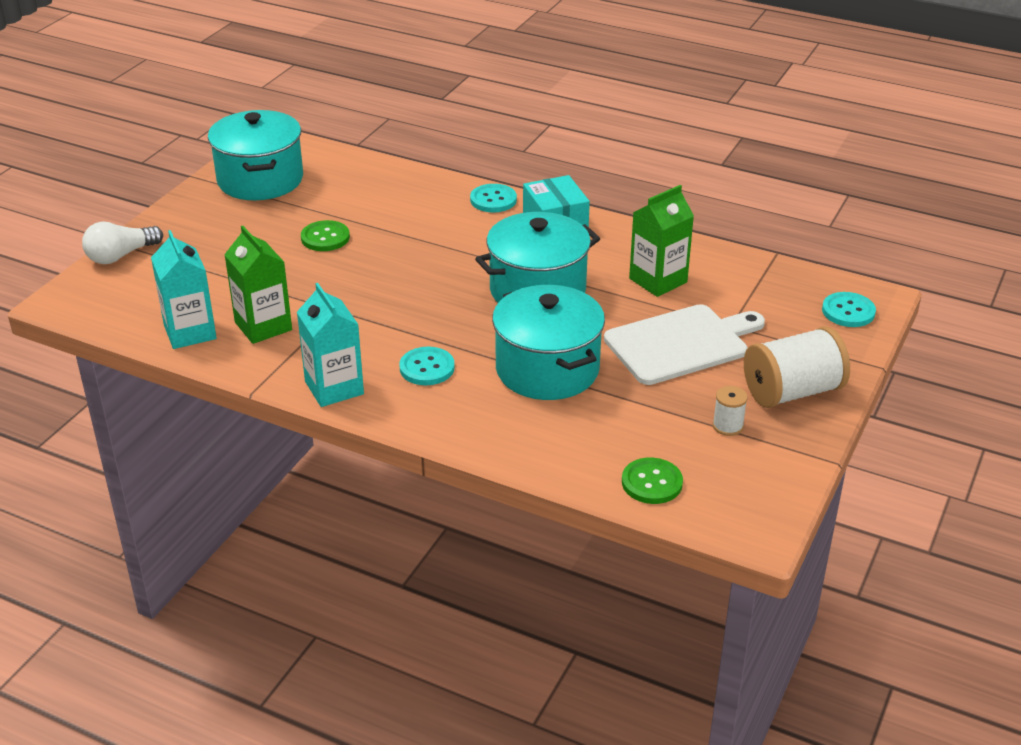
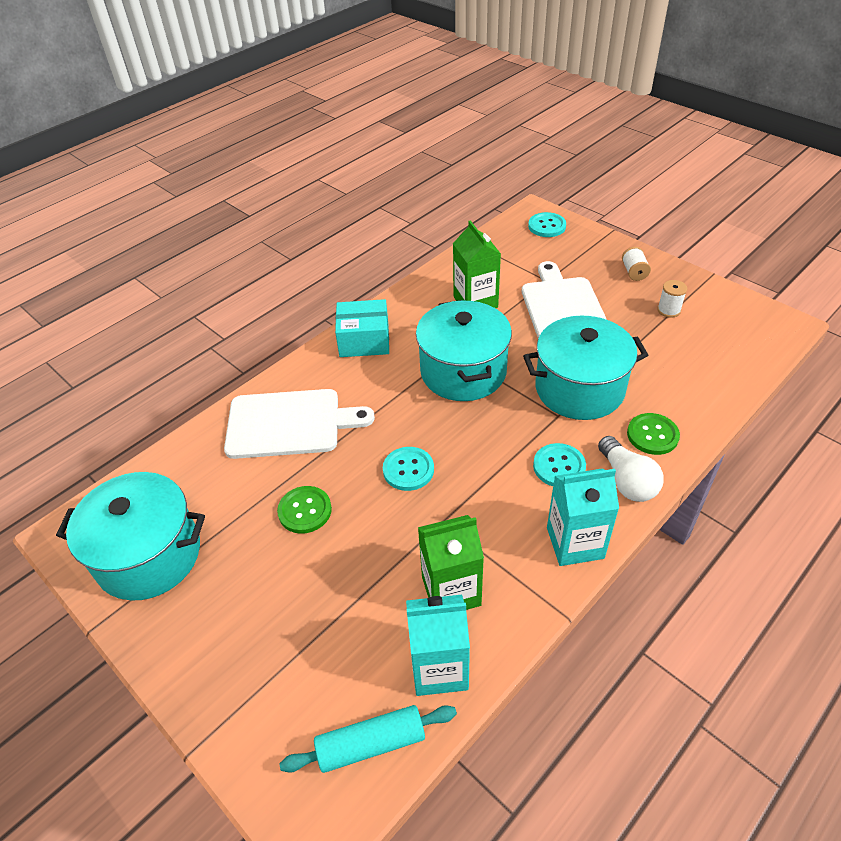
camera: 70 degrees left, 10 degrees up
white light bulb [82,221,163,264] -> white light bulb moved to [598,436,664,502]
turquoise button [470,184,517,212] -> turquoise button moved to [383,447,434,491]
green button [622,458,683,504] -> green button moved to [627,413,680,455]
white spool [744,326,850,408] -> white spool [622,247,651,281], size x0.47
none -> white cutting board [224,389,375,459]
none -> turquoise rolling pin [279,705,457,773]

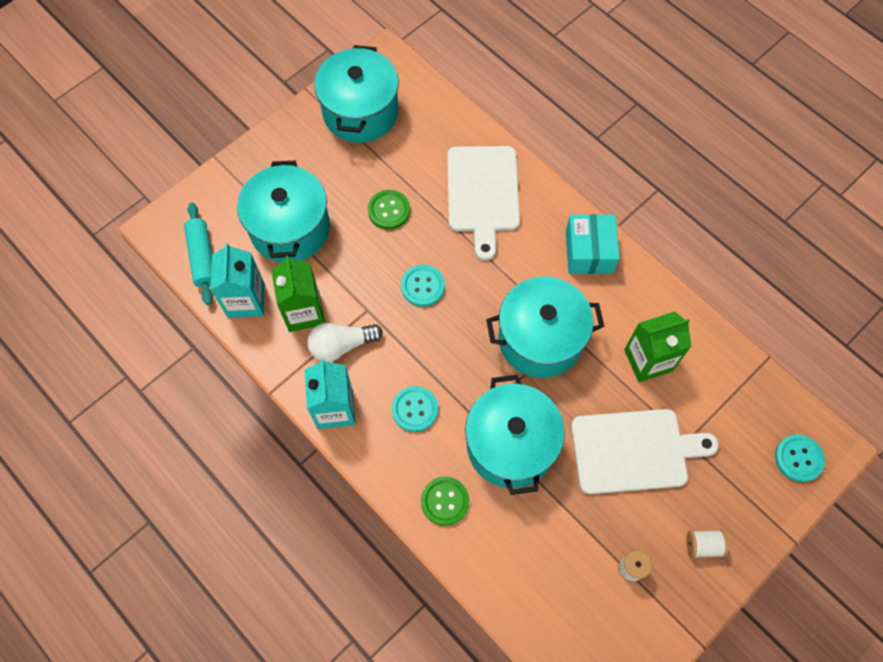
camera: 90 degrees right, 20 degrees up
white light bulb [598,436,664,502] -> white light bulb moved to [307,323,383,362]
none -> turquoise pot [237,161,330,263]

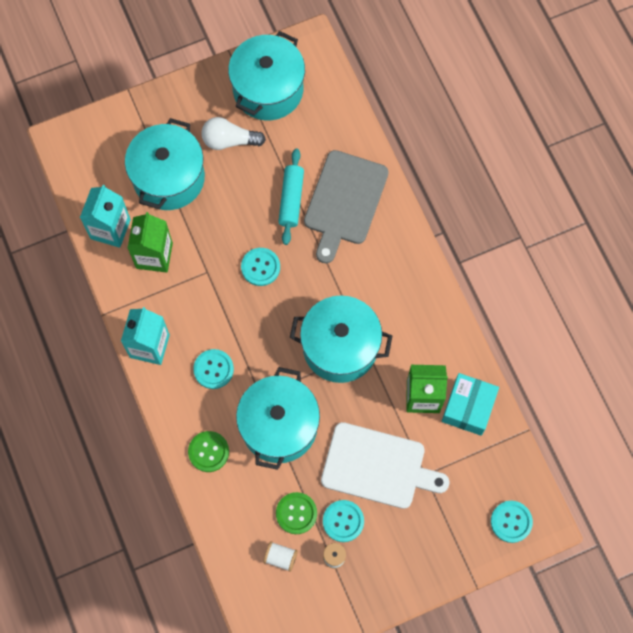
camera: 20 degrees right, 5 degrees up
turquoise rolling pin [184,203,213,305] -> turquoise rolling pin moved to [278,149,304,245]
white light bulb [307,323,383,362] -> white light bulb moved to [202,117,266,150]
green button [368,190,410,229] -> green button moved to [276,492,317,534]
white cutting board [447,146,520,261] -> grey cutting board [304,150,389,263]
turquoise box [566,214,620,274] -> turquoise box moved to [442,373,499,436]
white spool [686,530,729,558] -> white spool moved to [263,541,298,572]
none -> turquoise button [323,500,364,542]

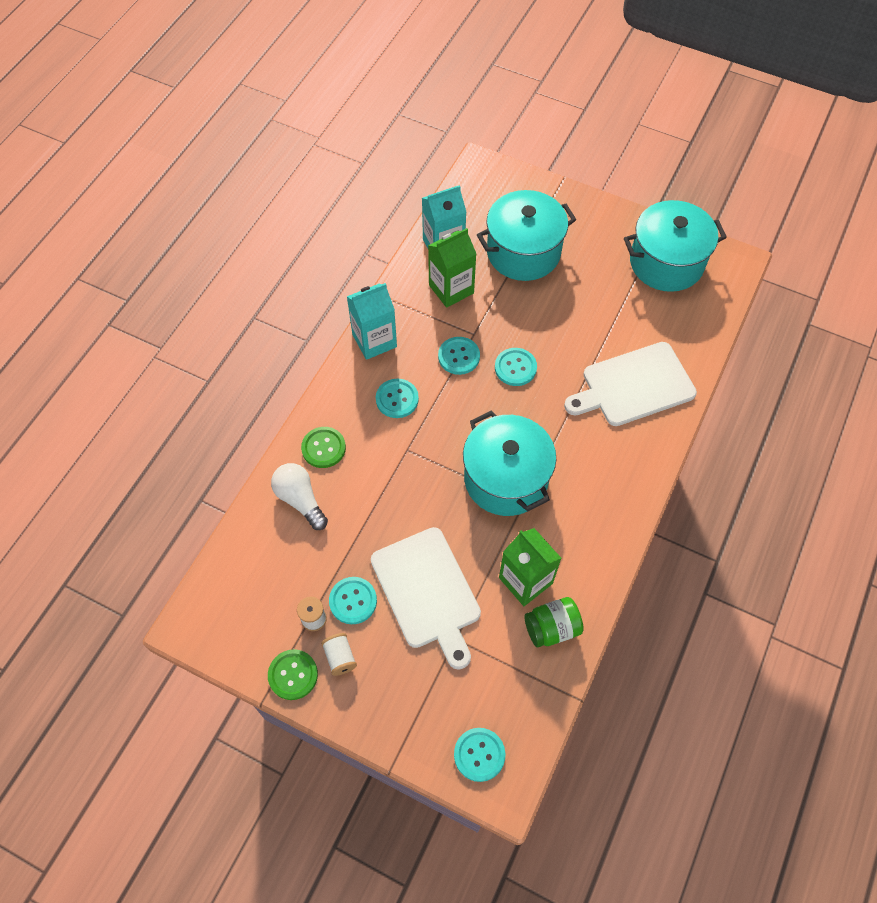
camera: 50 degrees right, 10 degrees down
white light bulb [202,117,266,150] -> white light bulb moved to [271,463,328,530]
turquoise pot [236,367,320,470] -> none
white spool [263,541,298,572] -> white spool moved to [321,633,357,676]
green button [276,492,317,534] -> green button moved to [268,649,318,700]
turquoise rolling pin [278,149,304,245] -> none
grey cutting board [304,150,389,263] -> white cutting board [564,342,697,426]
turquoise box [442,373,499,436] -> green jar [524,597,584,647]
none -> turquoise button [438,337,480,375]

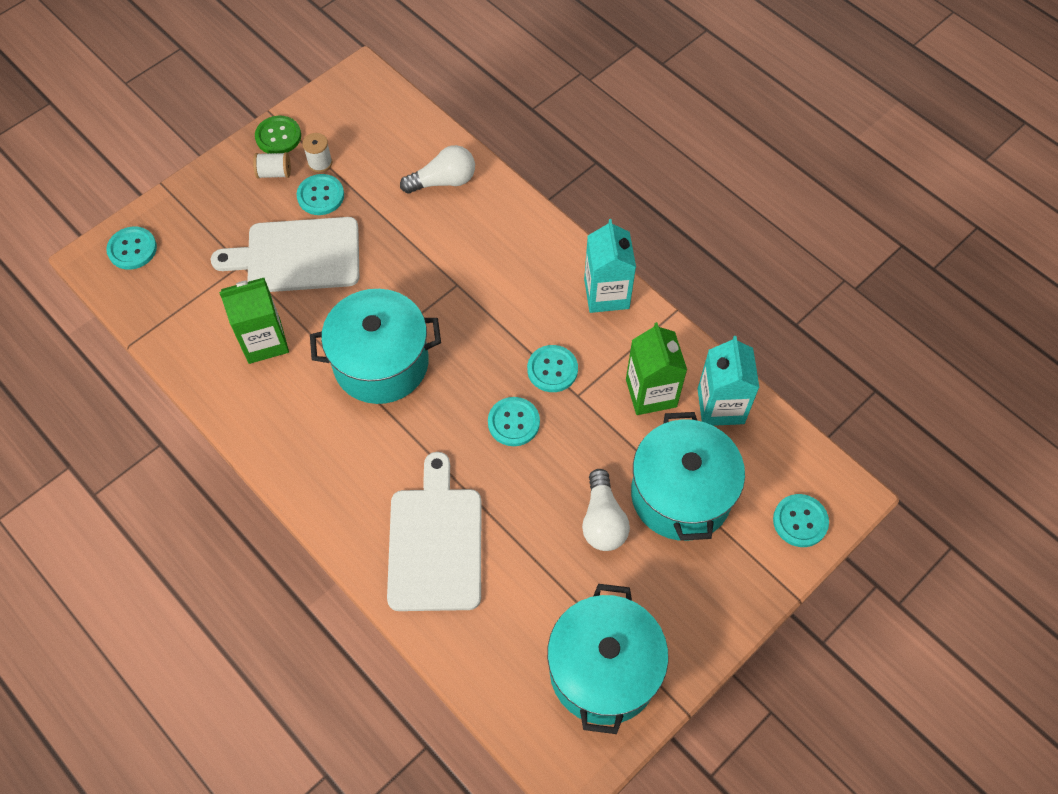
camera: 110 degrees right, 0 degrees up
green button [301,427,346,468] -> none
turquoise button [376,379,419,418] -> turquoise button moved to [773,494,829,547]
green jar [524,597,584,647] -> none
none -> white light bulb [582,469,630,551]

